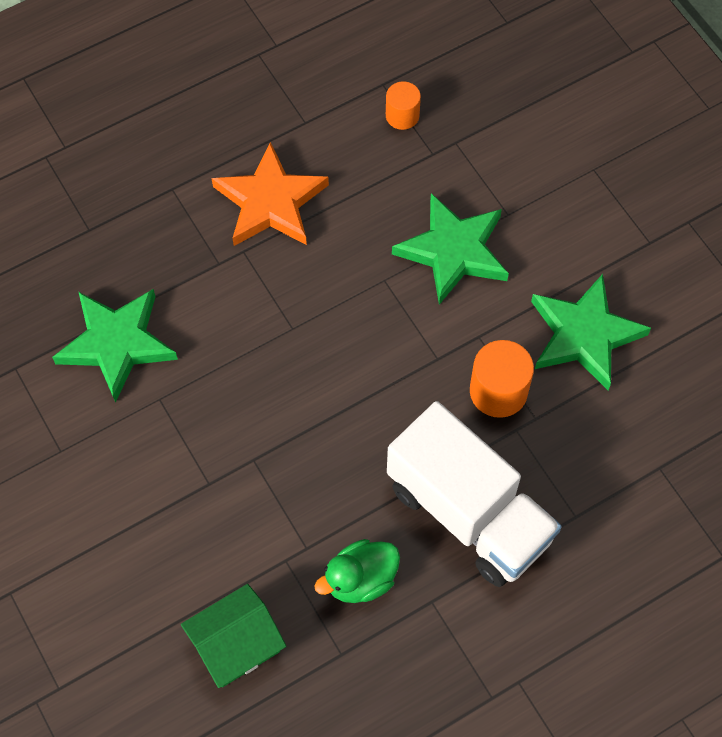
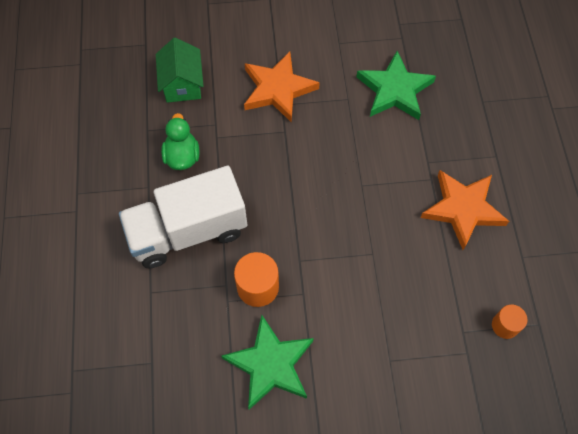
camera: 115 degrees right, 0 degrees up
green star [392,193,509,305] -> none
none -> orange star [244,51,320,123]

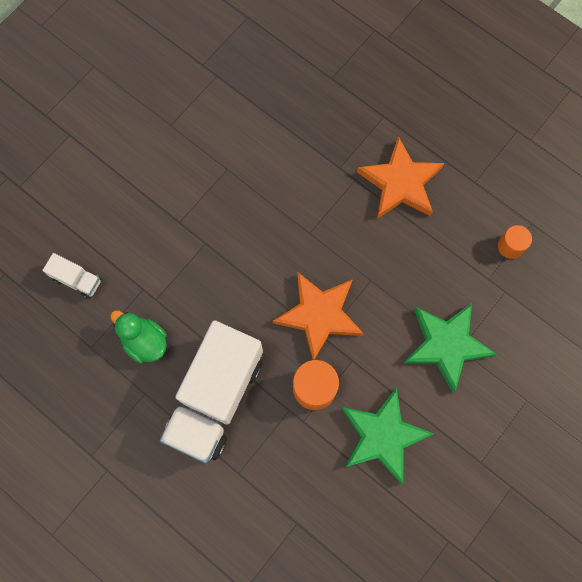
camera: 45 degrees left, 10 degrees up
green house [156,37,204,103] -> white truck [43,253,101,299]
orange star [244,51,320,123] -> orange star moved to [273,272,364,360]
green star [356,51,436,120] -> green star moved to [404,303,497,393]

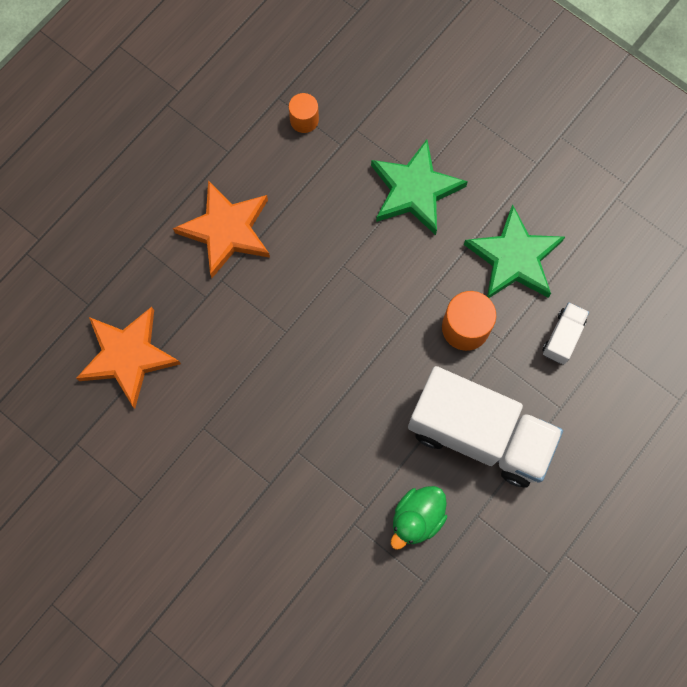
camera: 90 degrees left, 0 degrees up
white truck [43,253,101,299] -> white truck moved to [542,302,589,365]
orange star [273,272,364,360] -> orange star moved to [76,307,181,408]

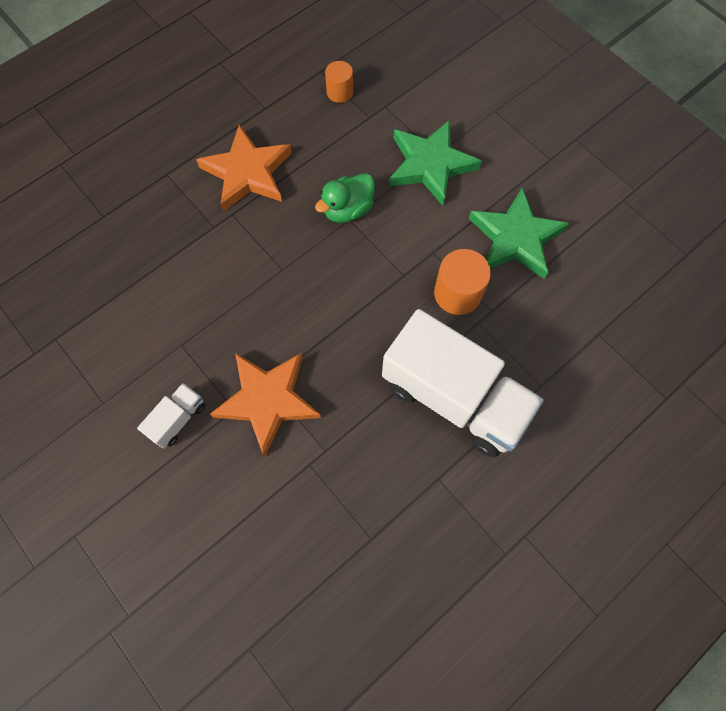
camera: 10 degrees right, 5 degrees down
orange star [76,307,181,408] -> orange star moved to [210,353,321,456]
green duck [391,486,447,550] -> green duck moved to [315,173,375,223]
white truck [542,302,589,365] -> white truck moved to [137,383,205,448]

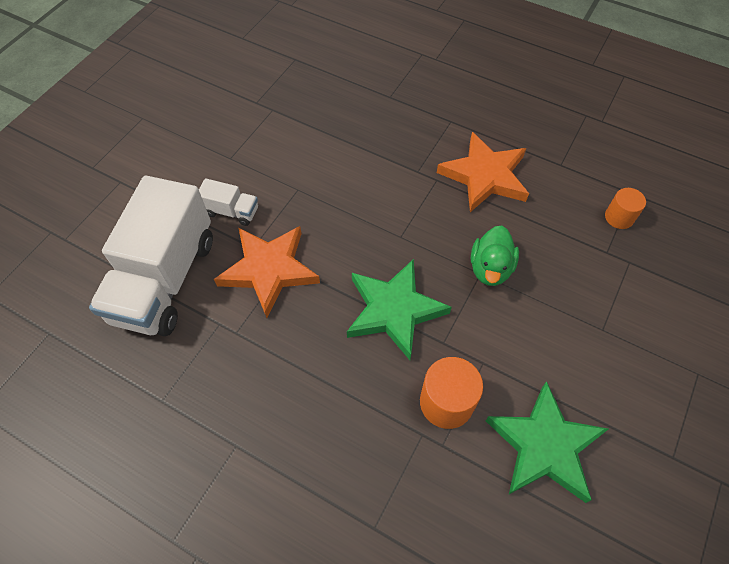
camera: 70 degrees right, 10 degrees down
green duck [315,173,375,223] -> green duck turned 105 degrees counterclockwise [471,225,519,286]
white truck [382,309,544,457] -> white truck moved to [89,176,213,336]
green star [389,120,482,206] -> green star moved to [347,259,452,360]

